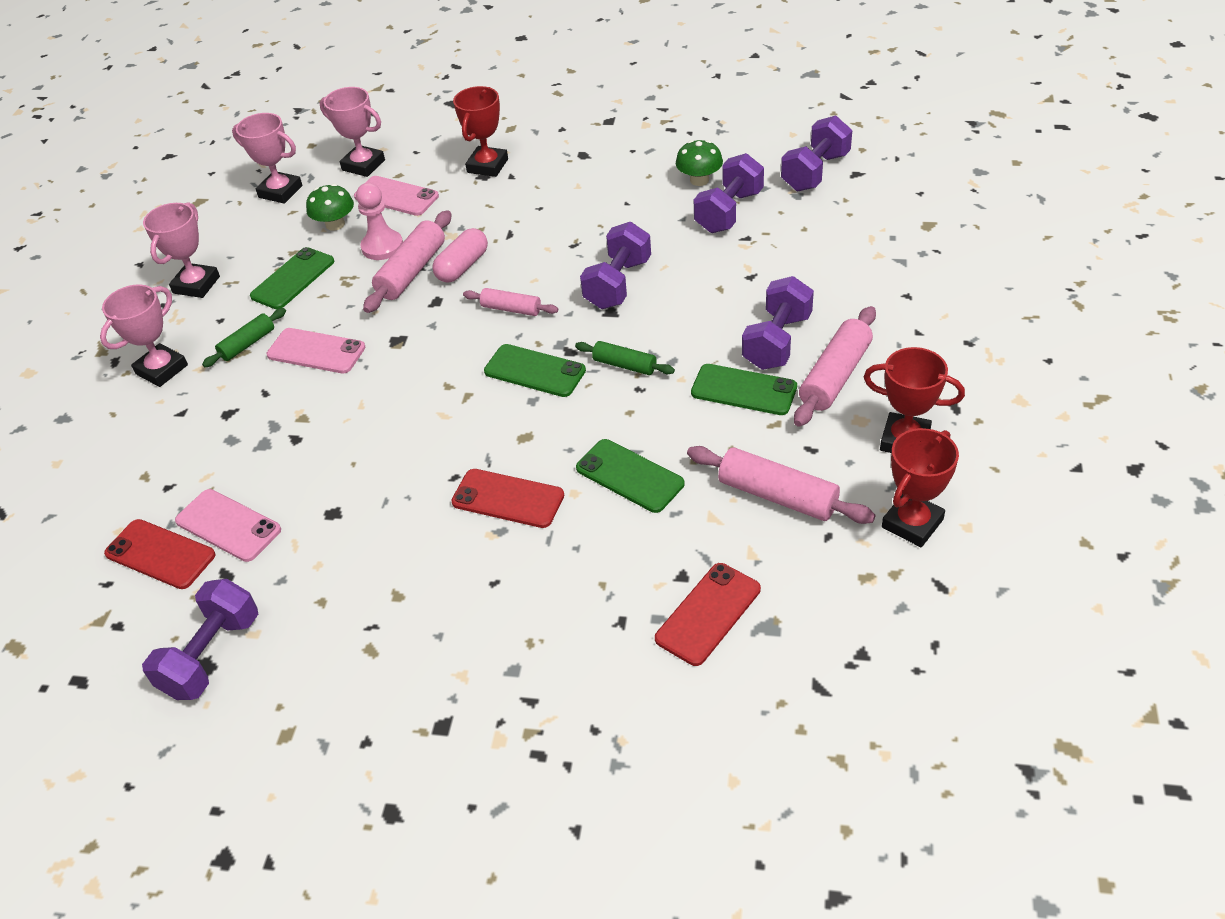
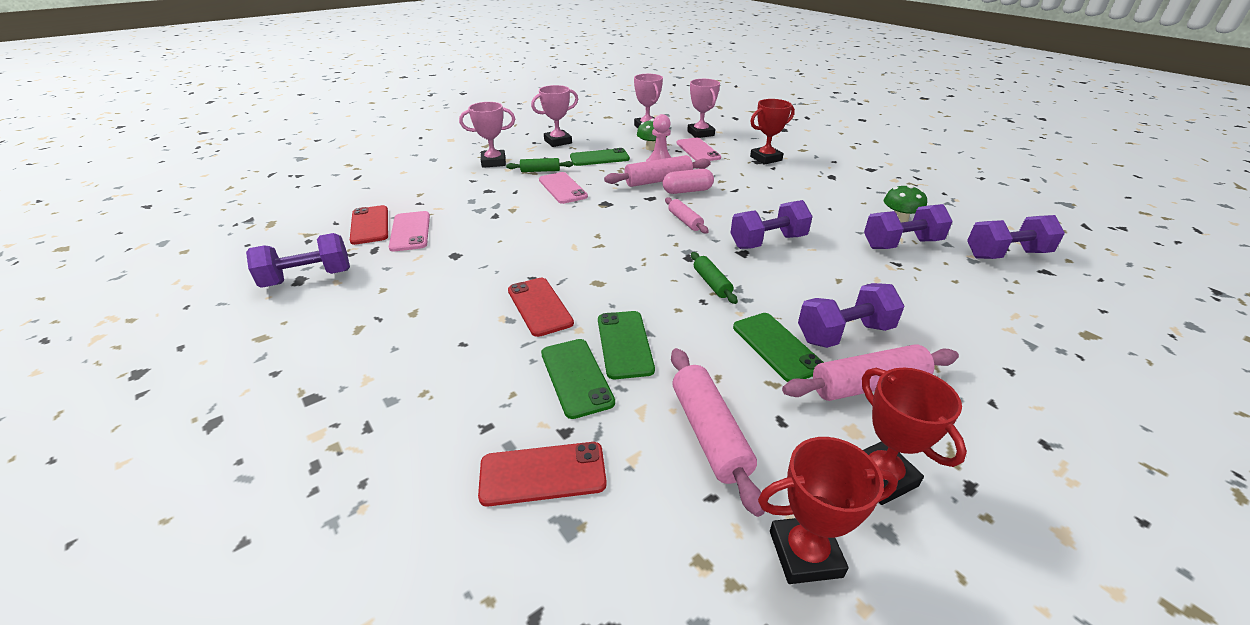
camera: 40 degrees right, 10 degrees down
green phone [484,344,586,397] -> green phone moved to [541,339,615,419]

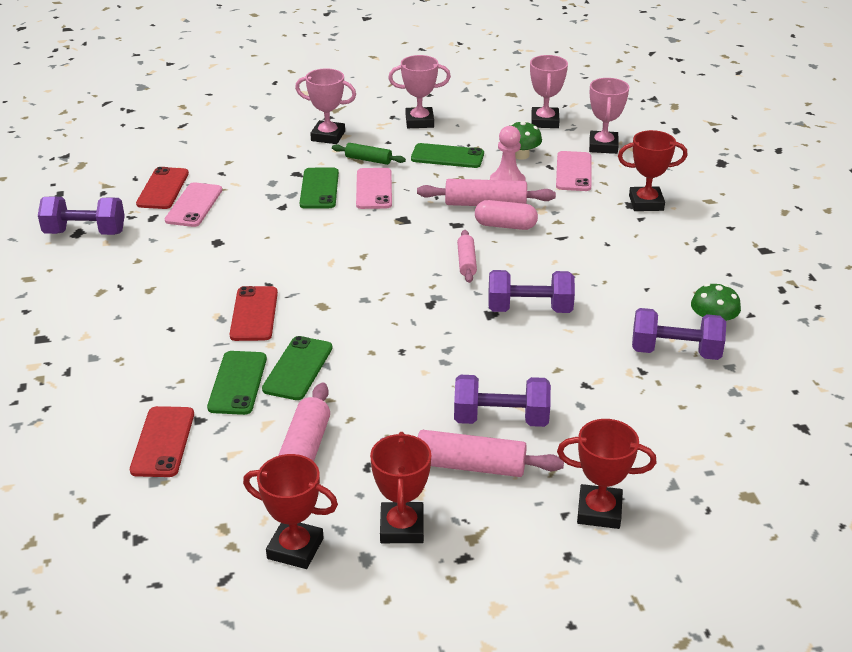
camera: 25 degrees right, 0 degrees up
red phone [478,442,607,507] -> red phone turned 75 degrees clockwise [130,406,194,477]
green rolling pin [691,252,738,304] -> none
green phone [733,313,824,382] -> green phone moved to [300,168,339,209]
purple dumbbell [967,215,1065,259] -> none
none -> red trophy [557,419,656,529]

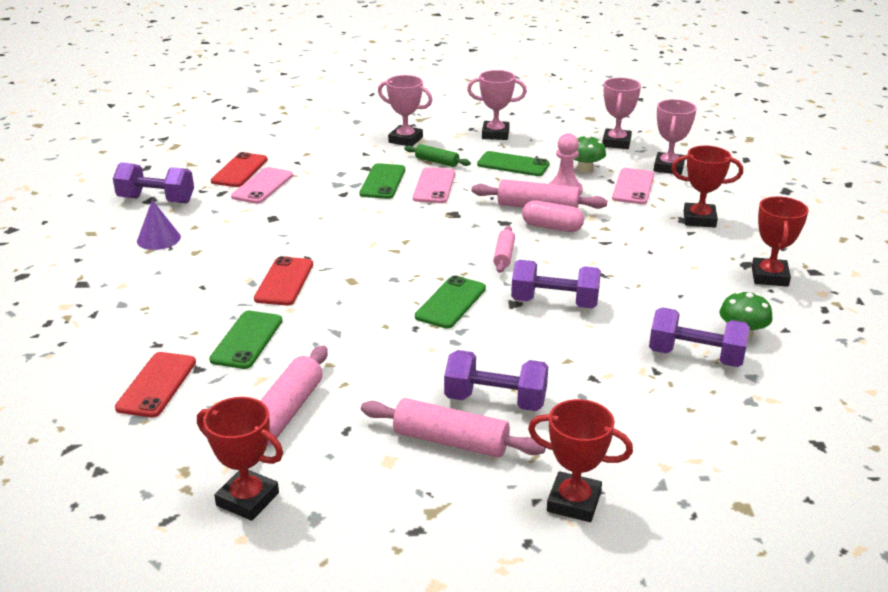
camera: 10 degrees right, 5 degrees down
green phone [262,336,332,400] -> green phone moved to [415,275,486,328]
red trophy [370,432,431,543] -> red trophy moved to [752,196,808,287]
none -> purple cone [137,200,181,250]

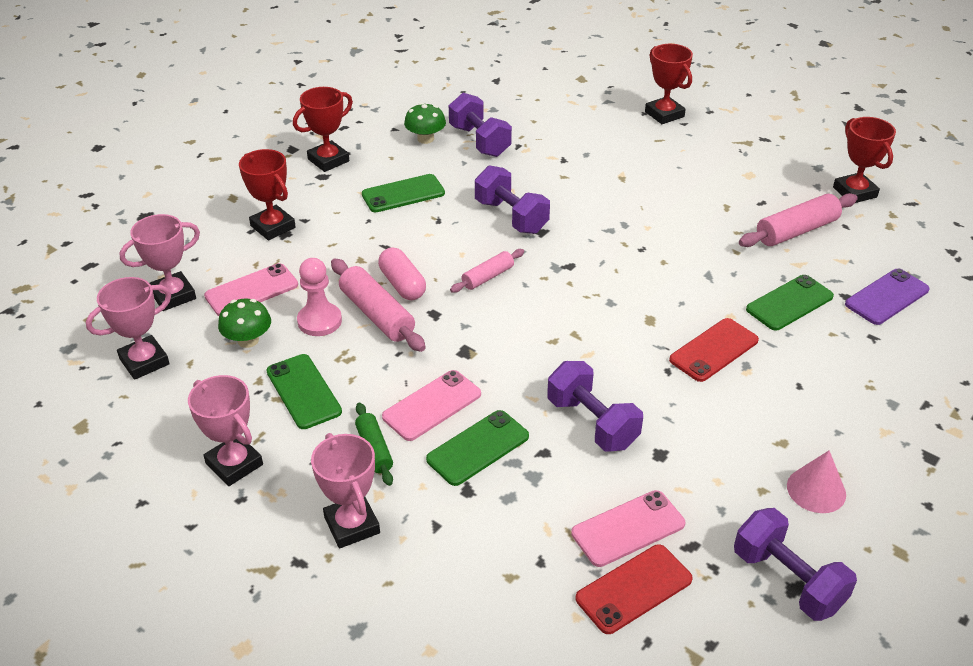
camera: 140 degrees left, 10 degrees up
red phone [115,352,196,417] -> purple phone [845,269,930,325]
purple cone [137,200,181,250] -> pink cone [787,451,846,513]
pink rolling pin [361,398,546,458] -> none
green phone [415,275,486,328] -> green phone moved to [362,174,445,212]
purple dumbbell [444,350,548,411] -> purple dumbbell moved to [547,361,643,452]

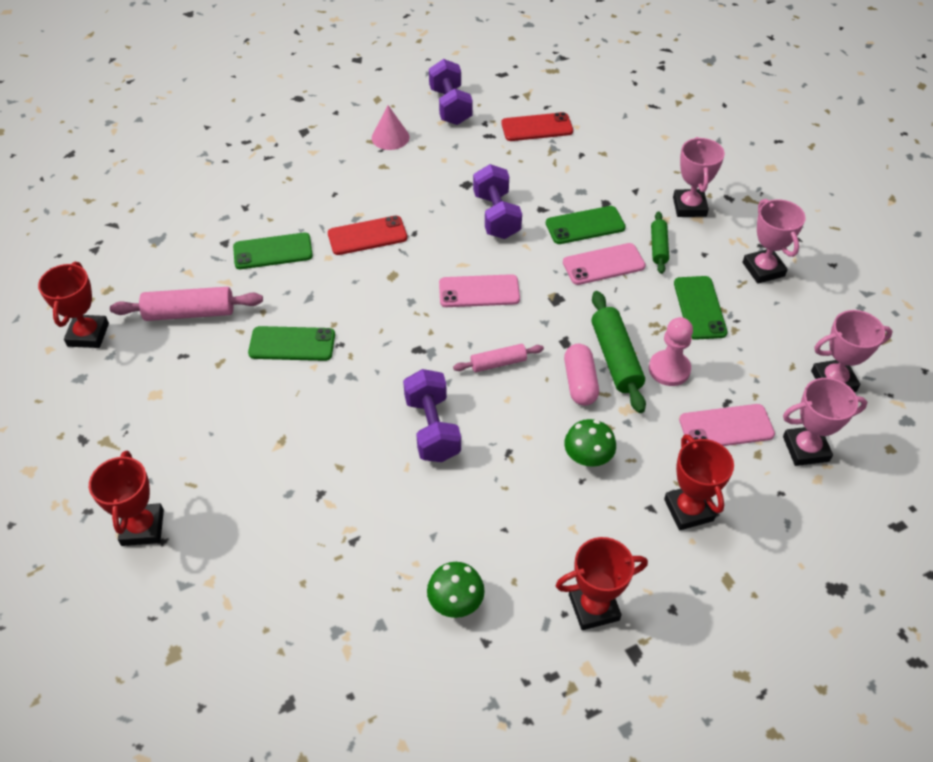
camera: 155 degrees left, 10 degrees up
green mushroom [218,299,271,348] -> green mushroom moved to [564,419,616,467]
pink rolling pin [331,259,426,352] -> green rolling pin [592,291,646,413]
green phone [362,174,445,212] -> green phone moved to [248,326,335,361]
purple dumbbell [449,93,512,157] -> none
pink phone [571,490,685,567] -> pink phone moved to [439,274,520,307]
purple phone [845,269,930,325] -> none

